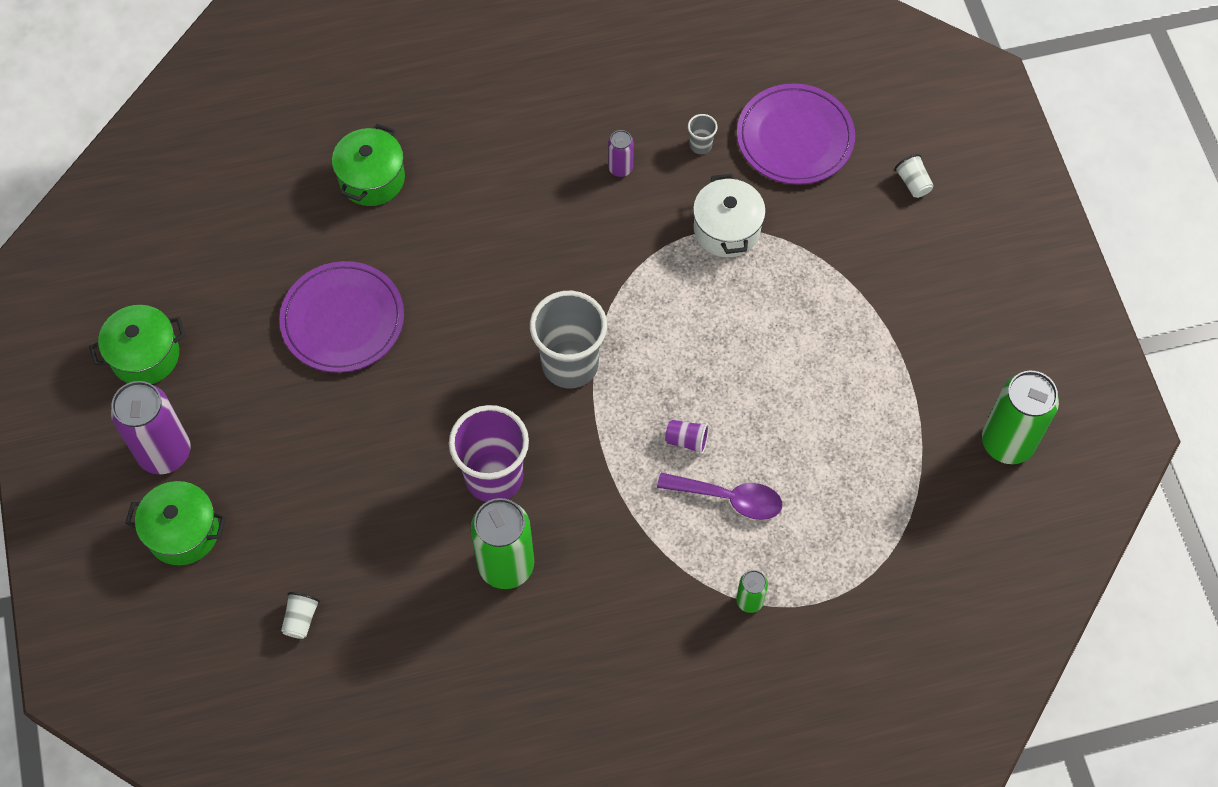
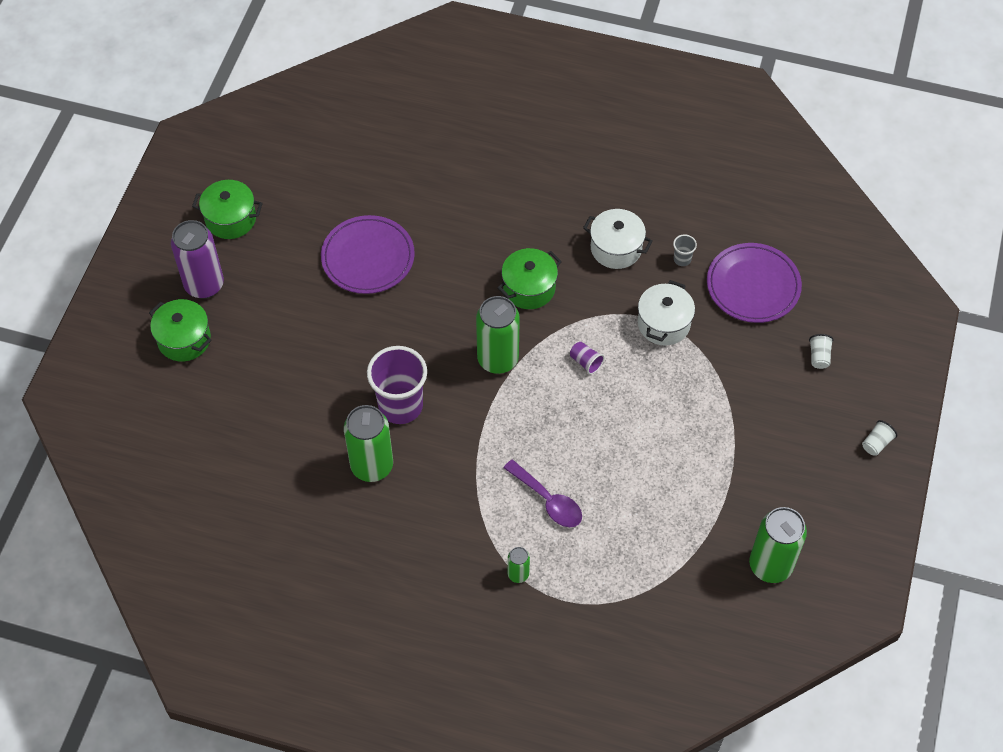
camera: 30 degrees right, 5 degrees down
white cup [281,592,320,639] -> white cup moved to [862,420,897,455]
green pot [332,124,405,206] -> green pot moved to [497,248,562,309]
grey cup [530,291,607,389] -> green can [476,296,520,374]
purple can [608,130,634,177] -> white pot [583,209,653,269]
purple cup [665,420,709,454] -> purple cup moved to [570,342,604,375]

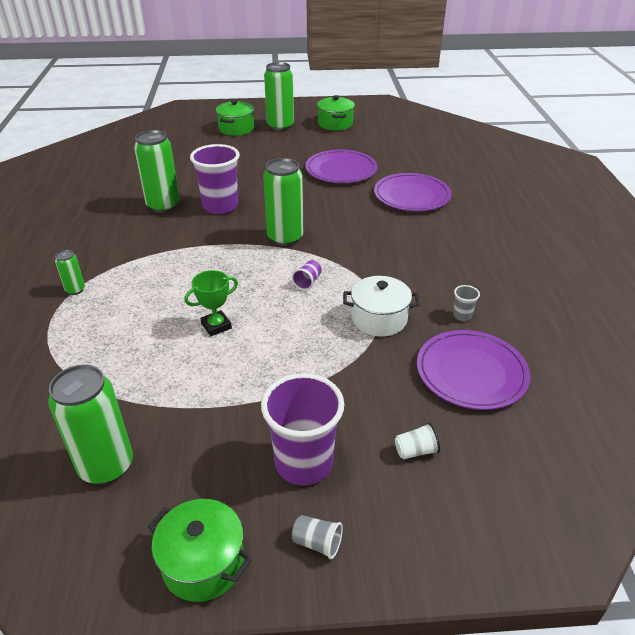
camera: 70 degrees right, 20 degrees down
purple can [171,220,224,299] -> green can [264,62,294,131]
green pot [497,248,562,309] -> green pot moved to [148,499,252,602]
purple spoon [503,459,582,527] -> none
white pot [583,209,653,269] -> none
white cup [862,420,897,455] -> grey cup [292,515,343,559]
none -> green trophy [184,270,238,336]
none -> purple cup [261,373,344,486]
none -> purple plate [374,173,452,211]

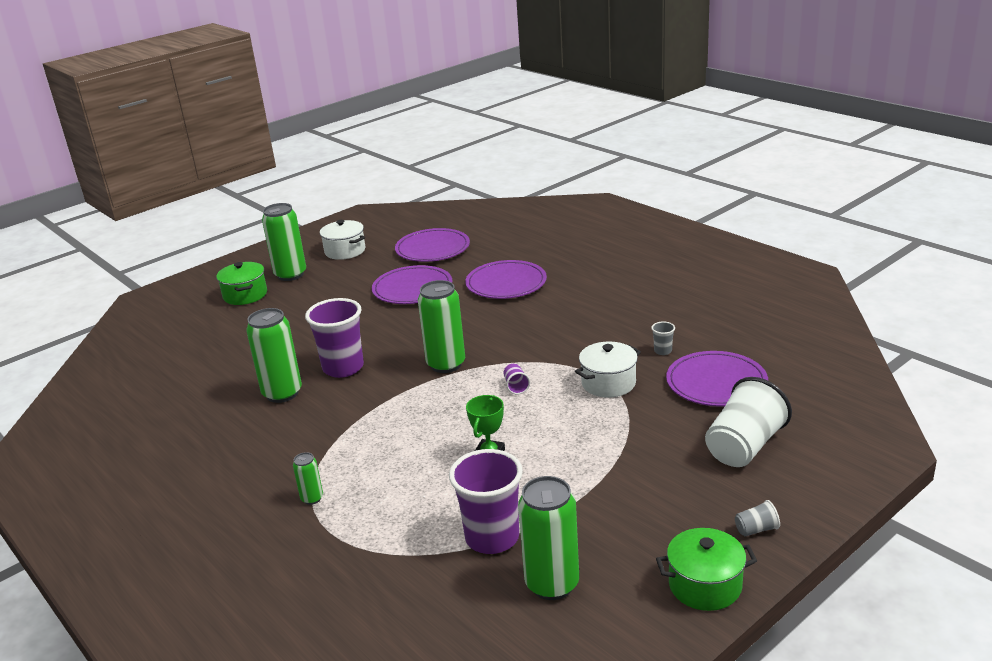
camera: 35 degrees left, 10 degrees down
purple cup [261,373,344,486] -> purple cup moved to [449,449,523,554]
green pot [317,95,355,131] -> white pot [320,220,365,260]
white cup [395,423,440,459] -> white cup [705,377,792,467], size x2.38
none -> purple plate [395,228,470,262]

